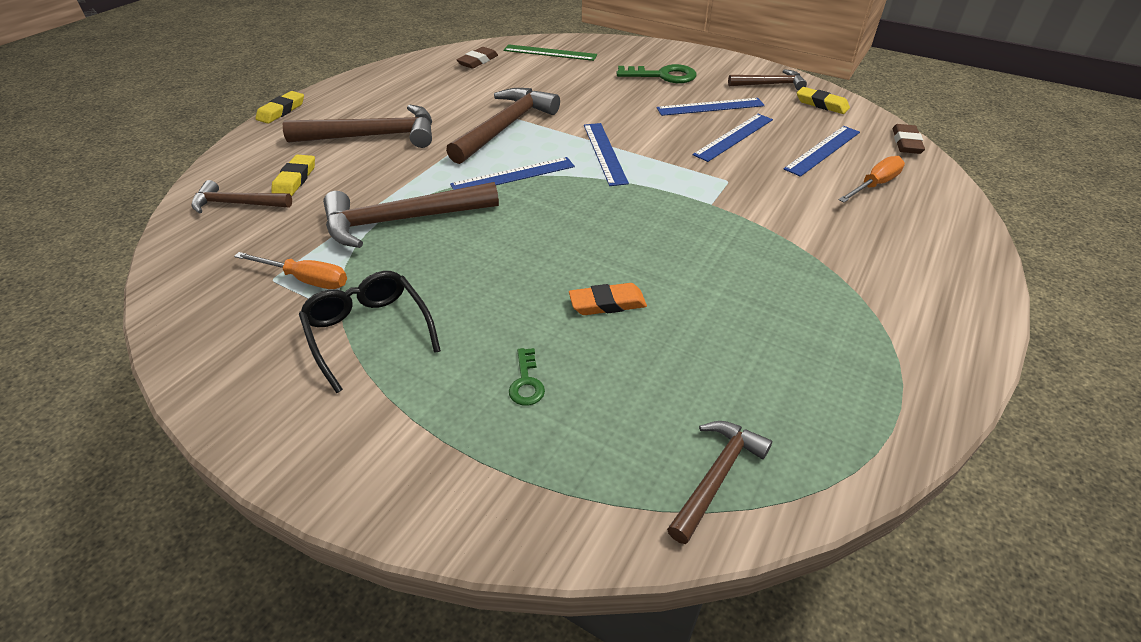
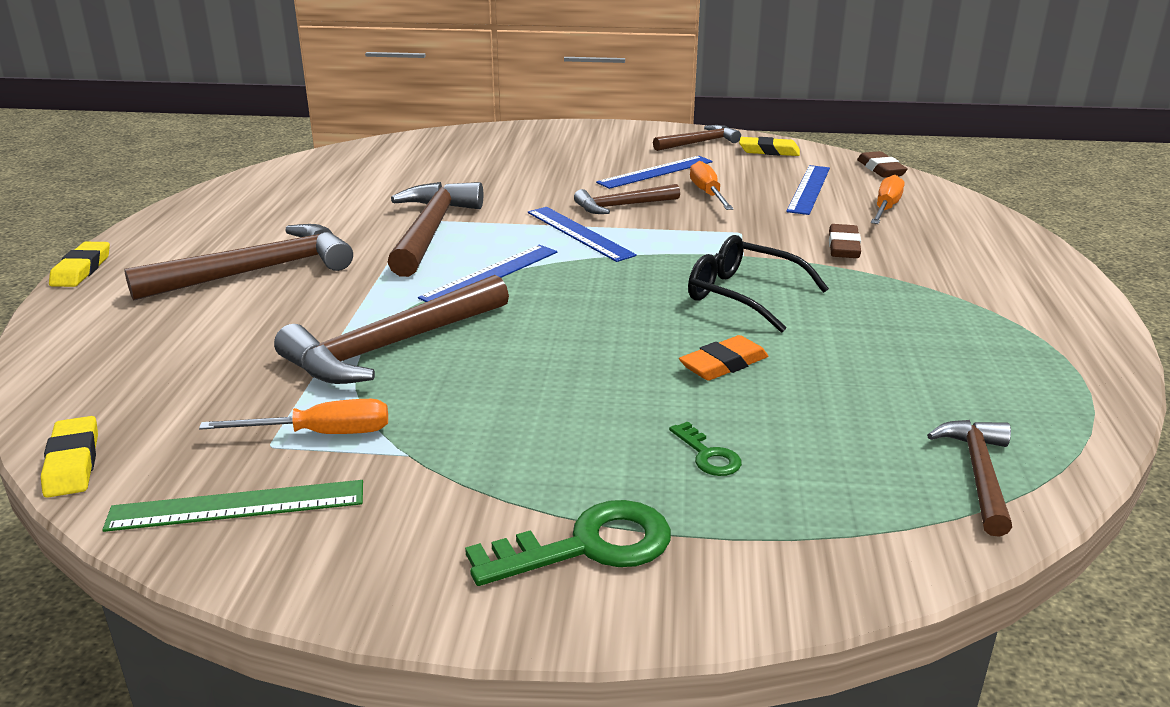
camera: 25 degrees left, 15 degrees down
brown hammer [192,180,292,213] -> brown hammer moved to [574,184,680,214]
yellow eraser [271,155,315,196] -> yellow eraser moved to [41,416,98,498]
black glasses [299,271,441,393] -> black glasses moved to [688,235,829,333]
brown eraser [457,47,498,69] -> brown eraser moved to [829,224,861,258]
green ruler [503,44,597,61] -> green ruler moved to [102,480,363,532]
green key [616,64,697,83] -> green key moved to [465,500,671,586]
blue ruler [693,114,773,162] -> orange screwdriver [690,161,734,210]

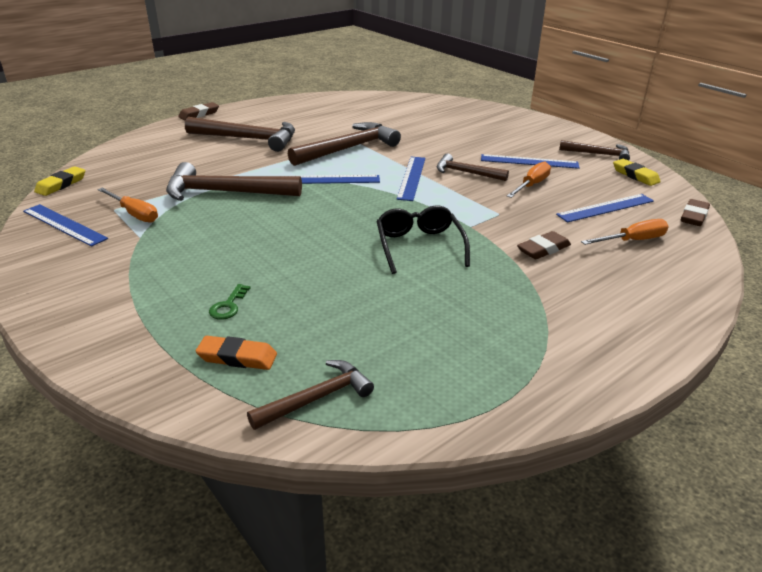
camera: 45 degrees right, 5 degrees up
yellow eraser [49,242,110,287] -> brown eraser [178,102,219,120]
green ruler [102,480,363,532] -> blue ruler [23,204,108,247]
green key [465,500,671,586] -> none
orange eraser [679,335,768,381] -> orange eraser moved to [196,336,277,370]

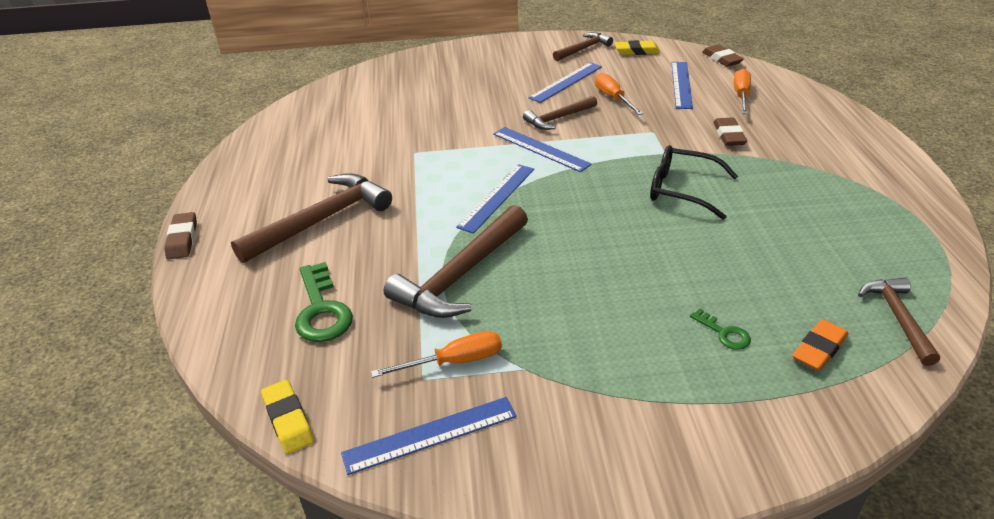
camera: 55 degrees left, 5 degrees up
brown hammer [288,122,401,166] -> none
none -> green key [295,262,353,342]

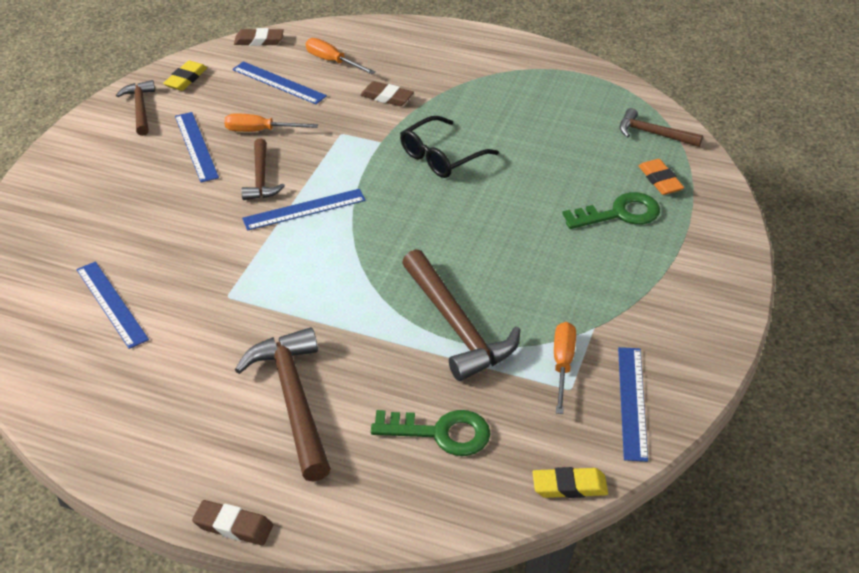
camera: 65 degrees left, 5 degrees up
blue ruler [456,164,534,234] -> blue ruler moved to [76,261,149,349]
green key [690,308,751,350] -> green key [562,192,660,229], size x1.91

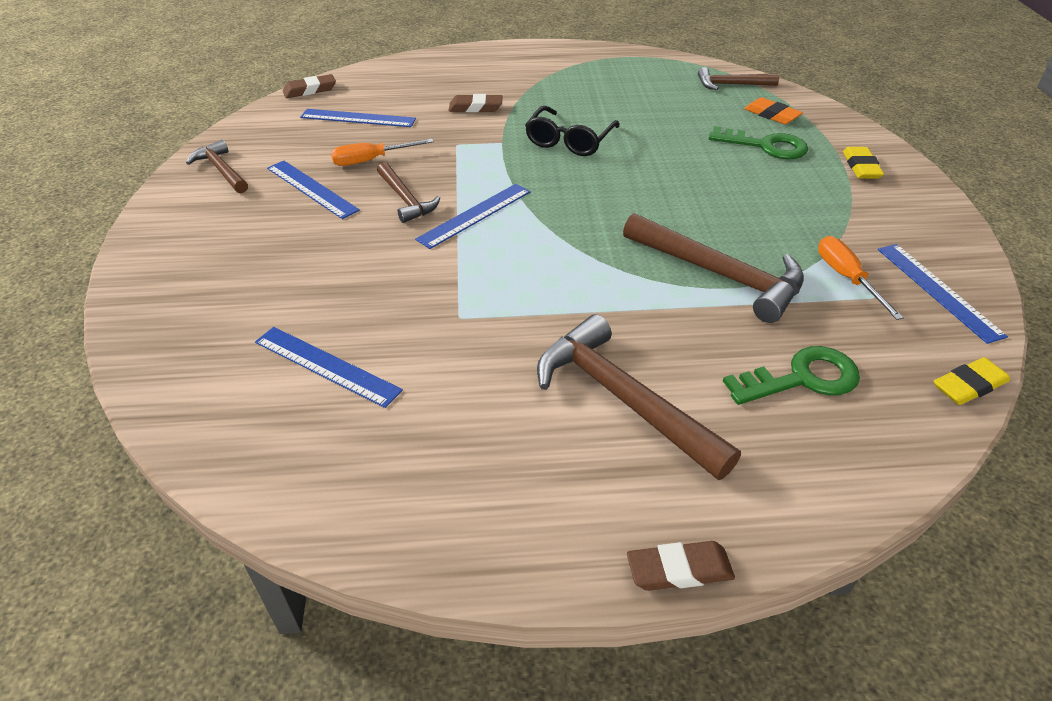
camera: 25 degrees left, 0 degrees up
yellow eraser [163,61,207,91] -> yellow eraser moved to [843,147,884,179]
orange screwdriver [306,38,376,74] -> none
green key [562,192,660,229] -> green key turned 60 degrees clockwise [709,126,808,159]

